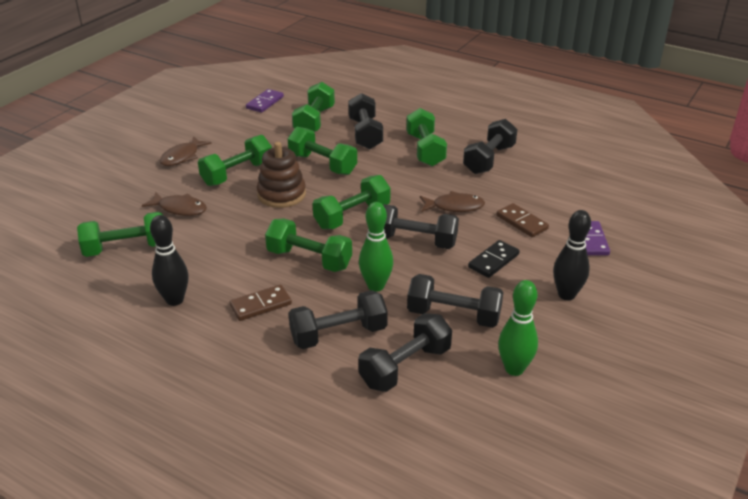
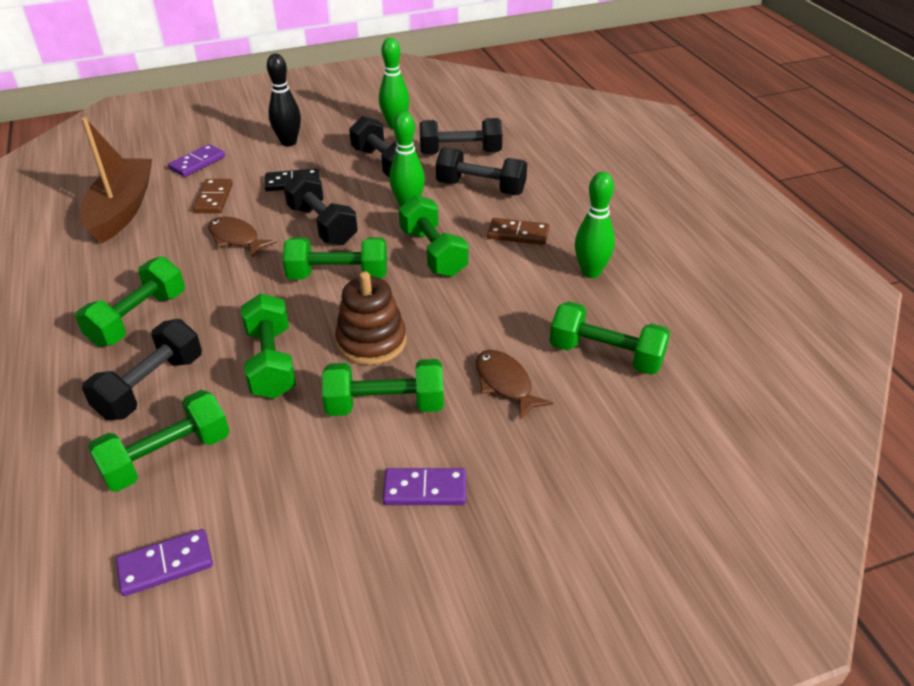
camera: 140 degrees left, 5 degrees up
black bowling pin [150,215,189,306] -> green bowling pin [575,172,615,278]
brown fish [160,136,212,166] -> purple domino [383,468,466,505]
black dumbbell [463,119,517,174] -> none
none -> brown boat [81,117,152,244]

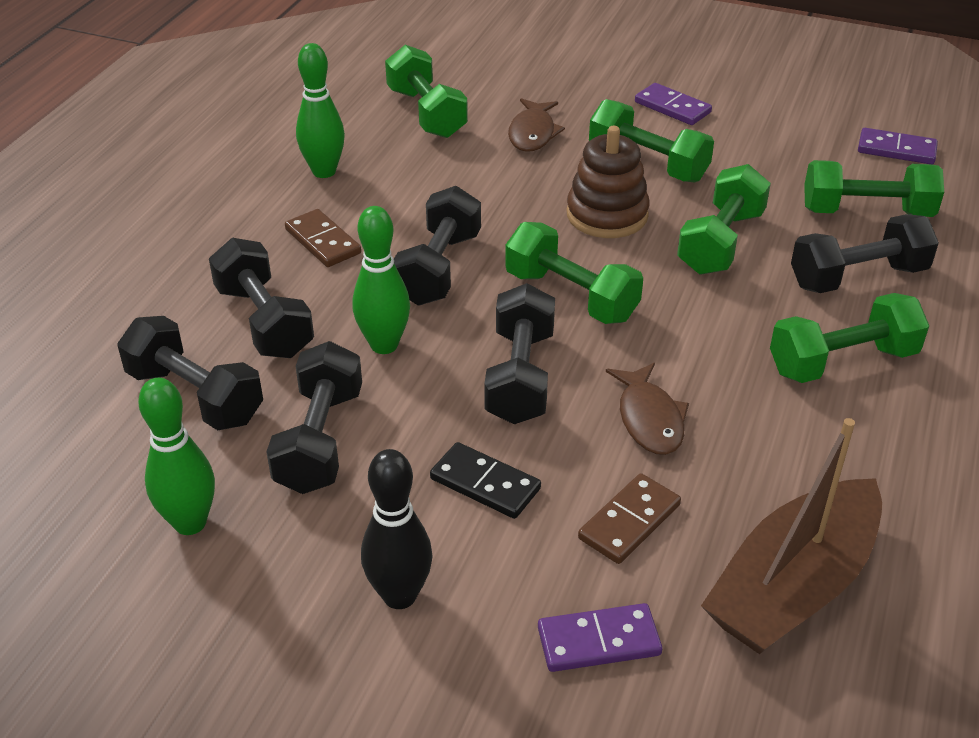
camera: 140 degrees left, 0 degrees up
green dumbbell [399,195,469,277] -> black dumbbell [394,186,481,305]

